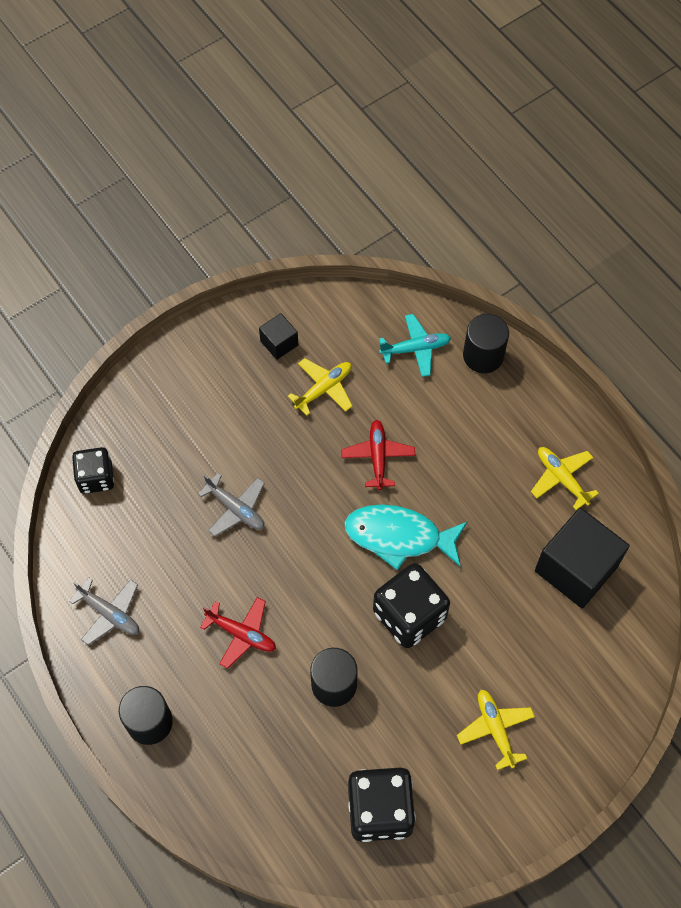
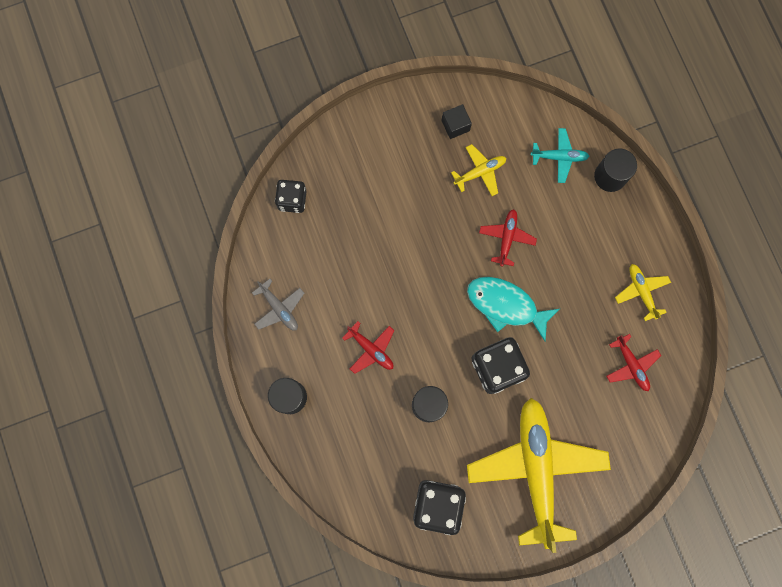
camera: 15 degrees right, 15 degrees up
grey plane [198,473,265,536] -> none
yellow plane [457,690,535,770] -> yellow plane [467,398,611,553], size x2.35
black cube [535,508,630,608] -> red plane [606,334,661,391]

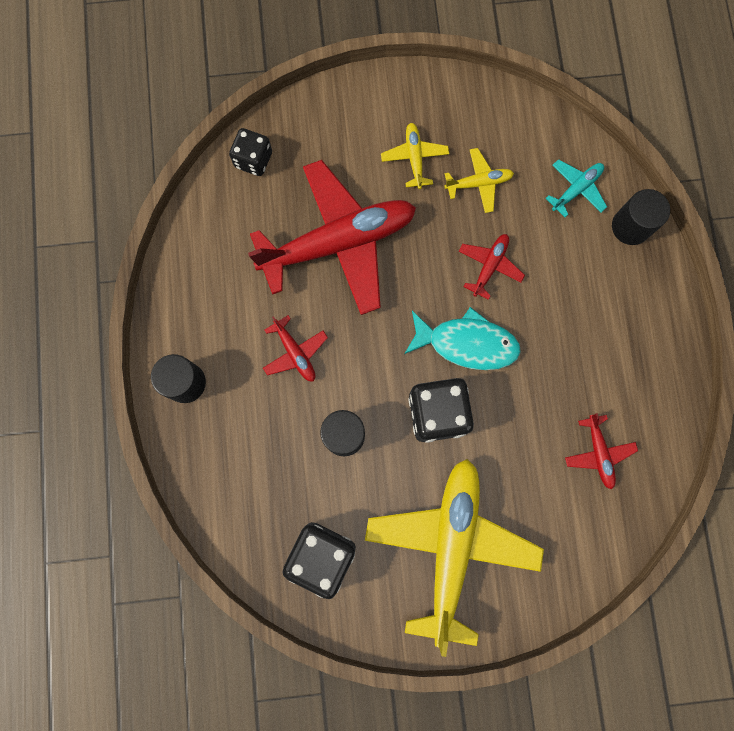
camera: 15 degrees right, 0 degrees up
grey plane [252,279,304,330] -> none
black cube [441,104,472,139] -> none
turquoise fish [467,277,559,341] -> turquoise fish turned 150 degrees clockwise [404,307,521,370]
turquoise plane [530,128,589,183] -> turquoise plane turned 60 degrees counterclockwise [546,159,607,217]
yellow plane [615,264,671,321] -> yellow plane moved to [381,123,449,189]
none -> red plane [248,160,416,315]

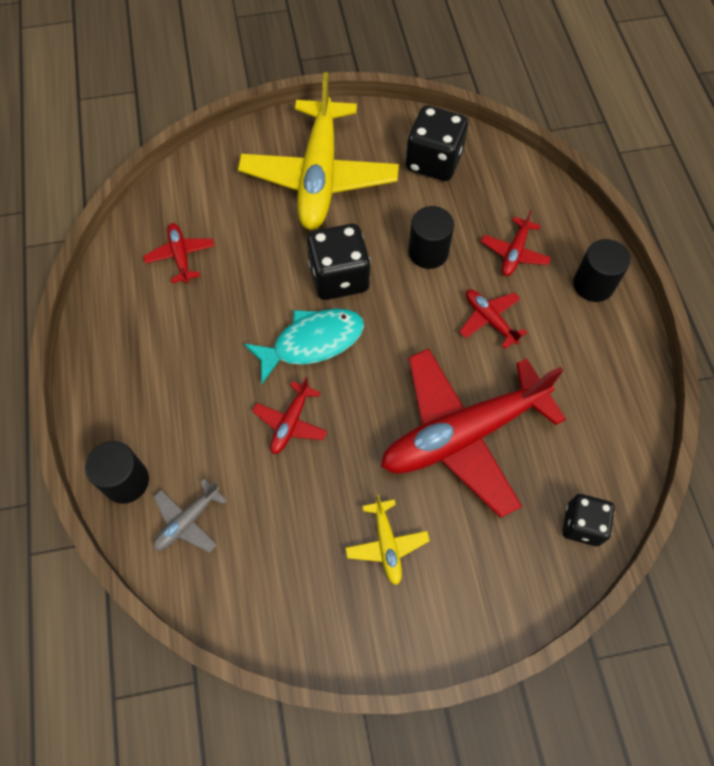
camera: 175 degrees right, 15 degrees down
turquoise fish [404,307,521,370] -> turquoise fish turned 150 degrees clockwise [244,309,364,384]
yellow plane [444,148,514,213] -> none
turquoise plane [546,159,607,217] -> grey plane [153,479,227,553]
none -> red plane [481,210,551,276]

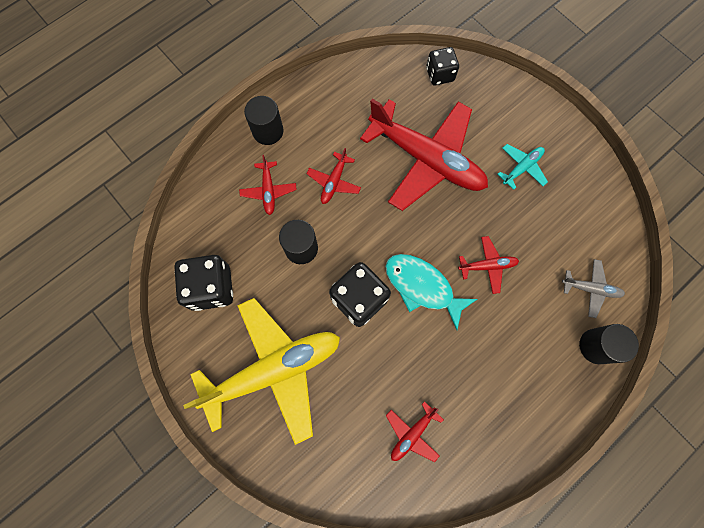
camera: 120 degrees left, 10 degrees up
yellow plane [345,495,430,585] -> turquoise plane [498,144,548,190]
red plane [481,210,551,276] -> red plane turned 90 degrees clockwise [239,155,297,215]

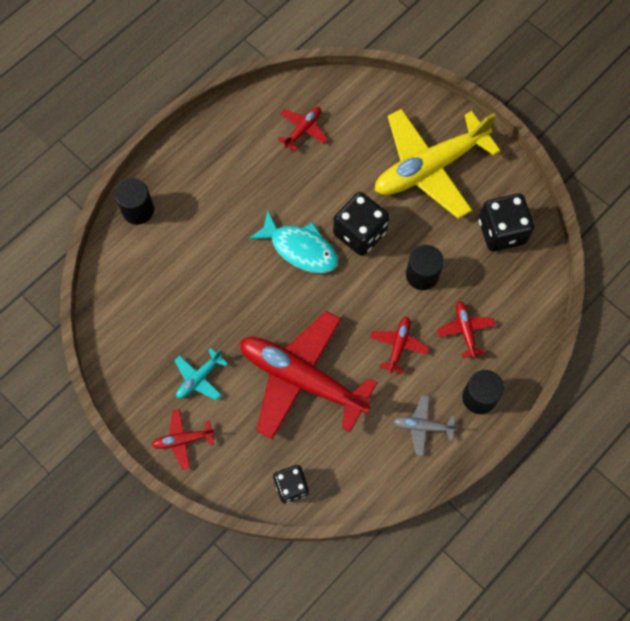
camera: 175 degrees right, 5 degrees down
red plane [458,236,519,294] -> red plane moved to [152,409,215,470]
grey plane [562,259,625,318] -> grey plane moved to [393,395,458,456]

